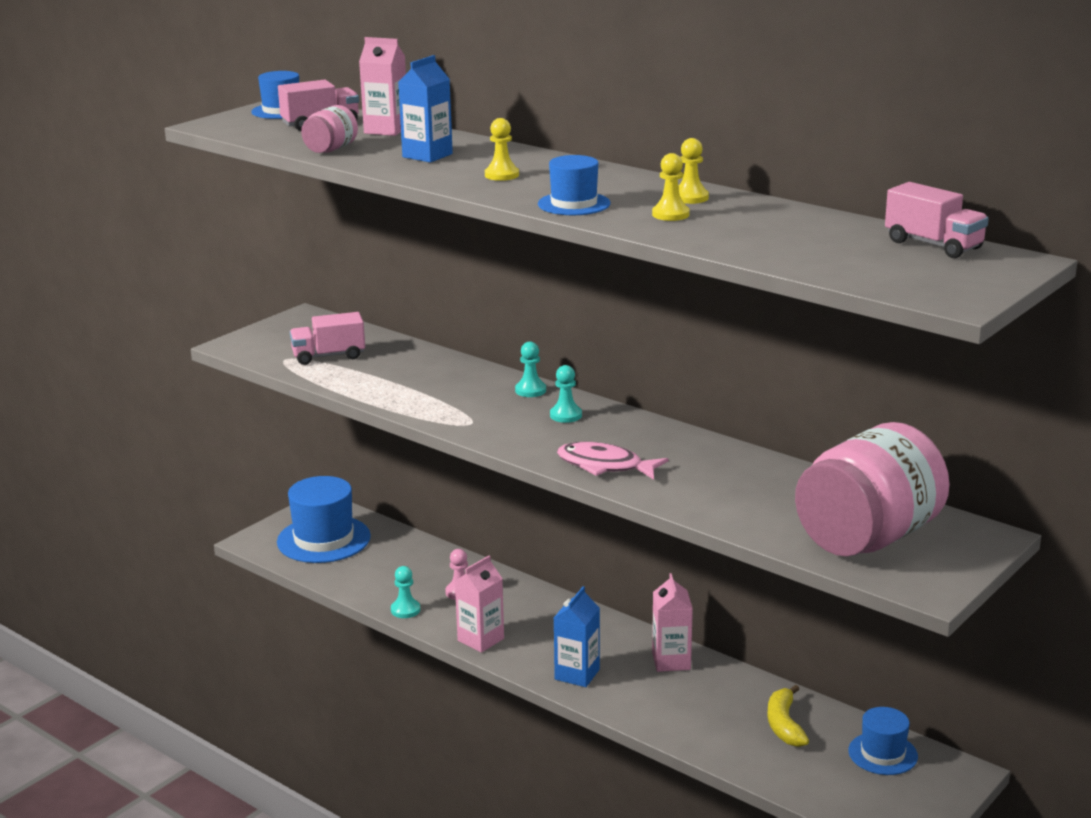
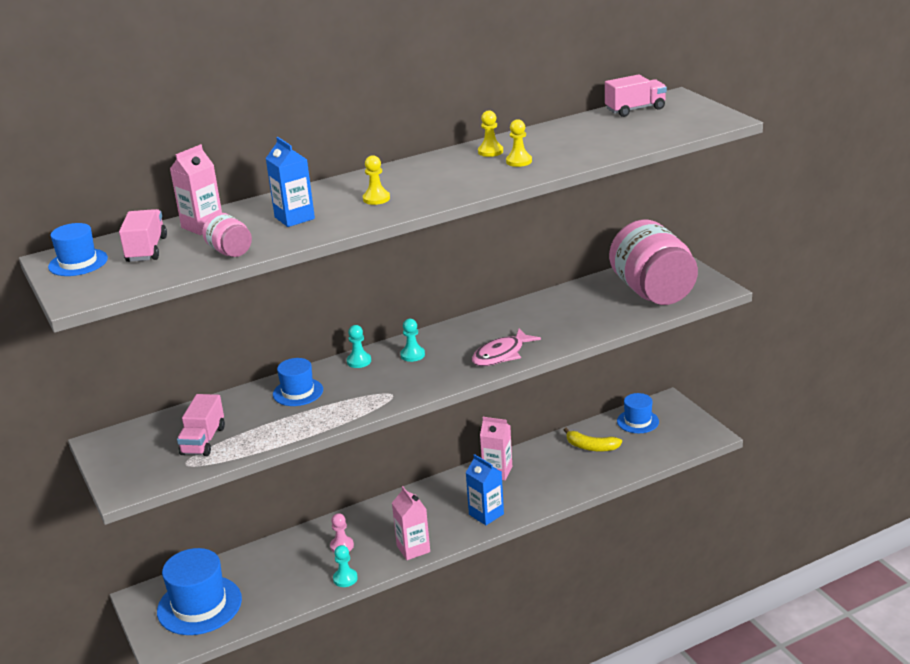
camera: 65 degrees left, 5 degrees up
blue hat [538,155,610,215] -> blue hat moved to [273,358,323,406]

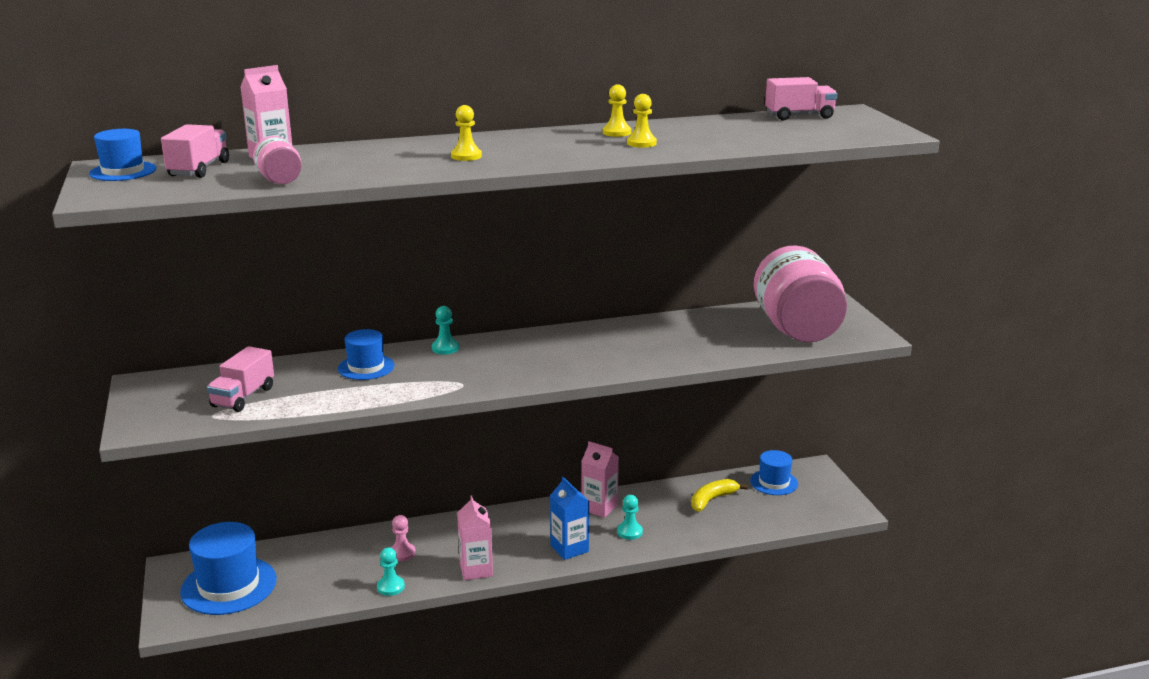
camera: 10 degrees right, 5 degrees down
blue carton [266,137,315,227] -> none
turquoise pawn [400,319,425,362] -> turquoise pawn moved to [617,495,643,540]
pink fish [472,328,541,366] -> none
yellow banana [564,428,622,451] -> yellow banana turned 105 degrees clockwise [691,479,748,512]

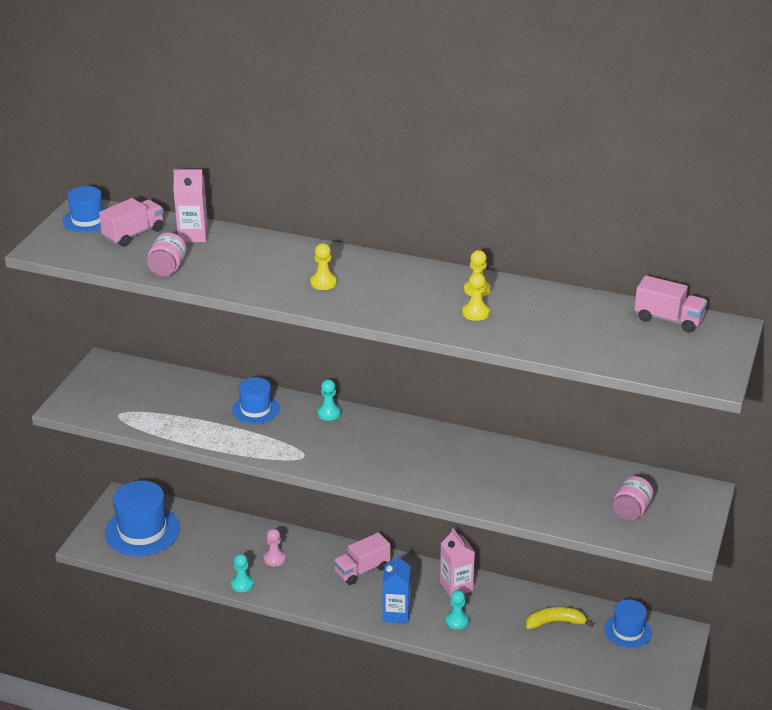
camera: 35 degrees right, 10 degrees up
pink truck [207,346,274,412] -> pink truck moved to [333,532,390,585]
pink carton [457,495,493,580] -> none
pink jar [754,245,847,342] -> pink jar [613,476,654,521], size x0.43

